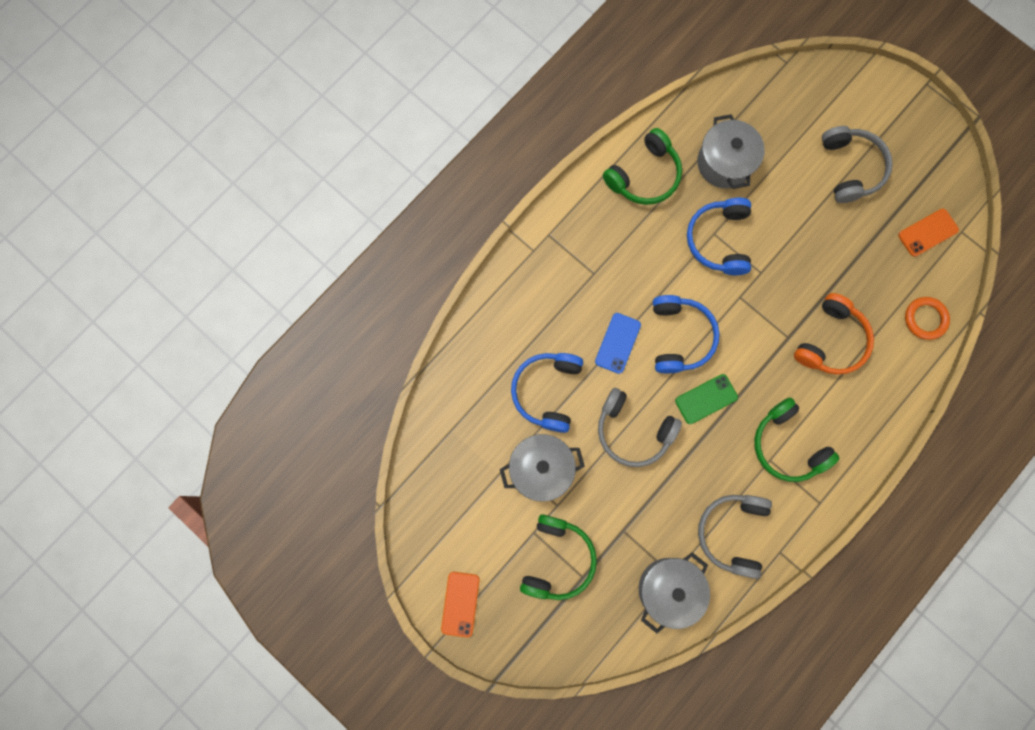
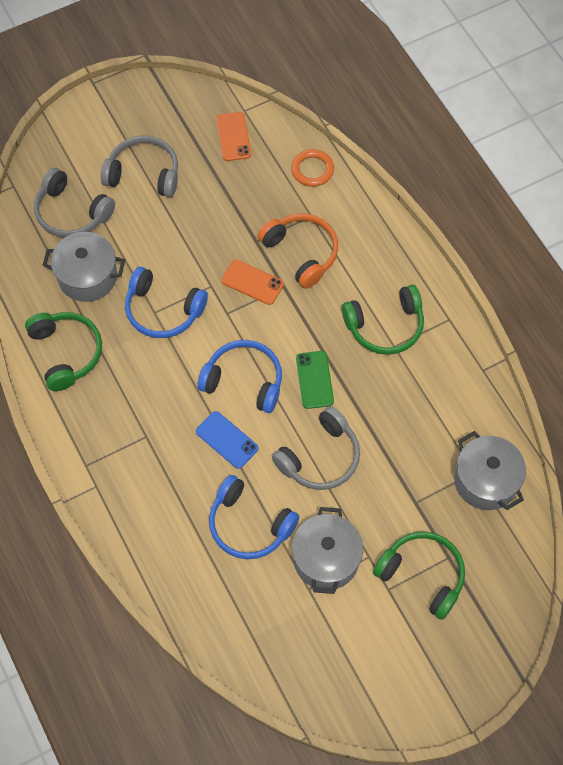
camera: 70 degrees left, 15 degrees down
orange phone [441,572,480,637] -> orange phone moved to [221,260,284,305]
grey headphones [698,495,772,579] -> grey headphones moved to [34,168,115,237]

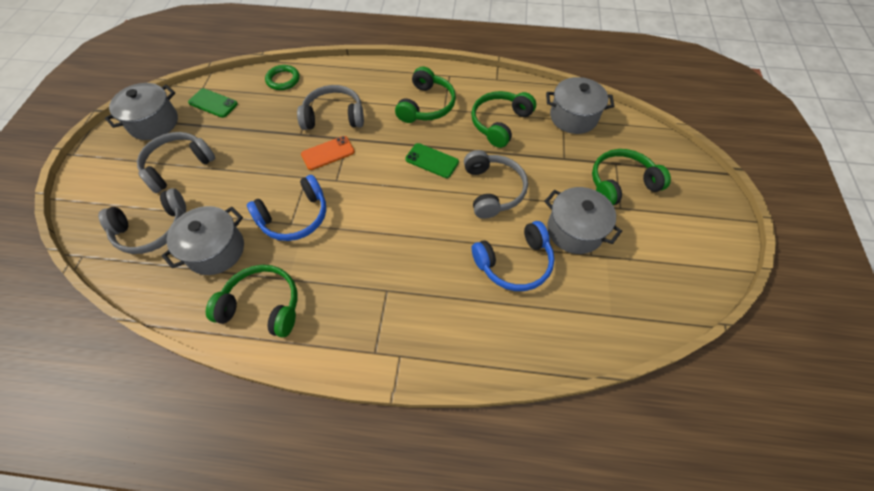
camera: 55 degrees left, 5 degrees down
blue phone [196,411,259,469] -> none
blue headphones [197,340,282,413] -> none
orange phone [216,112,251,161] -> green phone [188,88,238,118]
orange headphones [258,214,338,289] -> grey headphones [297,85,364,130]
orange ring [291,149,334,187] -> green ring [265,65,300,90]
none -> grey pot [105,83,178,140]
none -> green headphones [471,91,536,148]

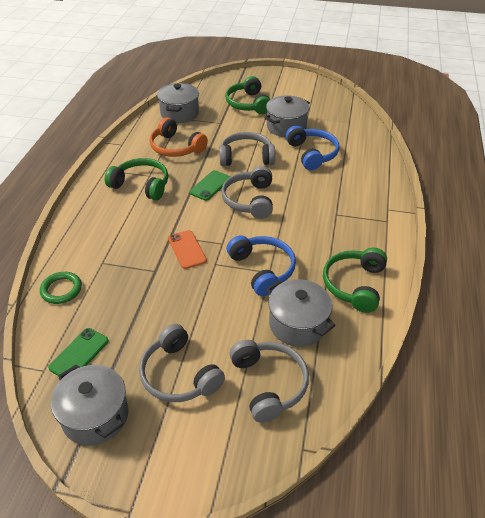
camera: 85 degrees left, 15 degrees down
grey headphones [297,85,364,130] -> grey headphones moved to [221,166,273,219]
green headphones [471,91,536,148] -> orange headphones [150,117,208,157]

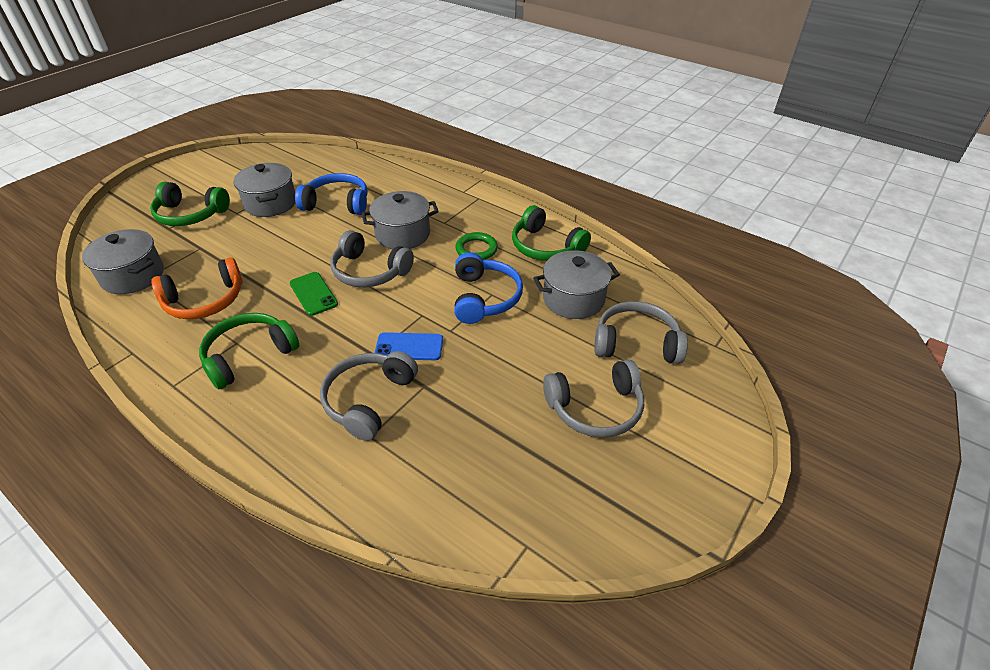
camera: 65 degrees left, 0 degrees up
green ring [40,272,82,304] -> green ring moved to [455,232,498,260]
green phone [48,328,108,376] -> none
grey pot [51,364,129,446] -> grey pot moved to [362,191,439,249]
orange phone [168,230,207,269] -> blue phone [375,332,443,360]
grey headphones [219,132,275,166] -> grey headphones moved to [320,351,418,441]
blue headphones [227,235,296,296] -> blue headphones turned 90 degrees clockwise [454,252,523,324]

